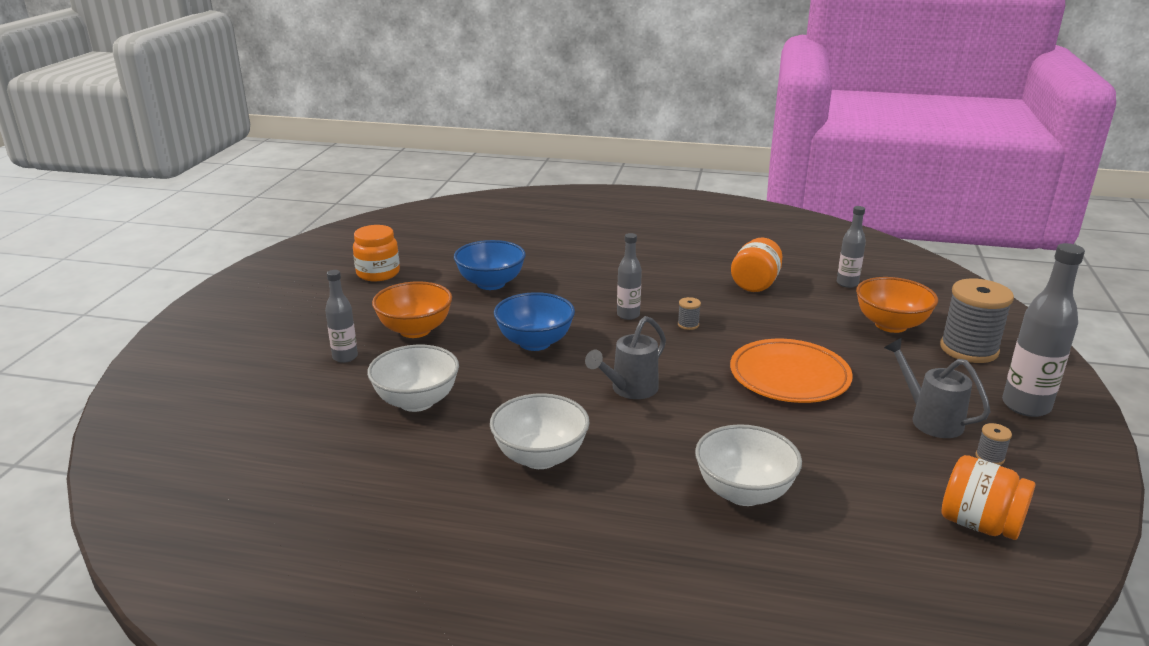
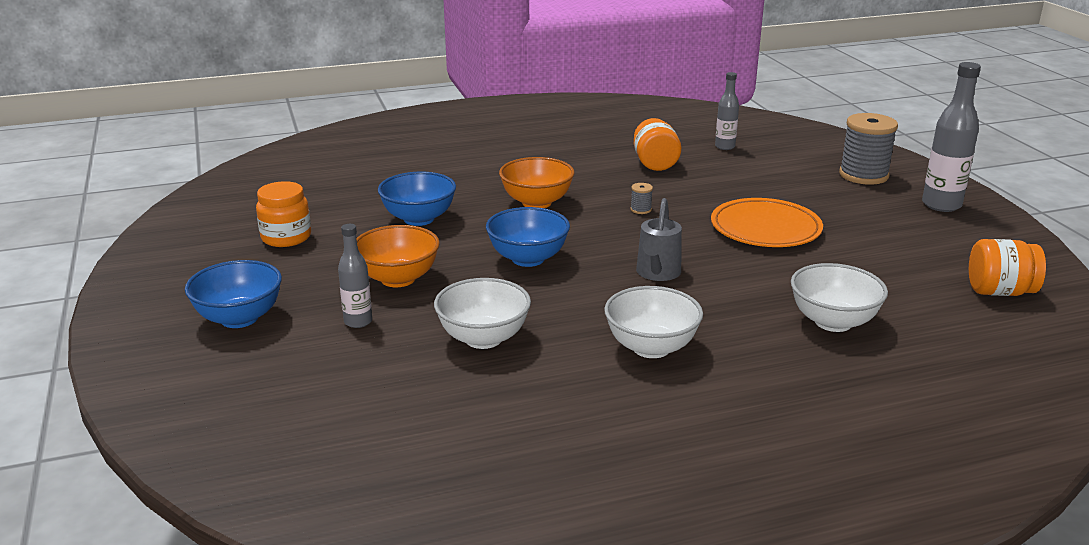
camera: 30 degrees left, 0 degrees up
grey bottle [617,233,642,320] -> none
orange bowl [856,277,938,333] -> orange bowl moved to [499,157,575,208]
grey watering can [884,338,990,438] -> none
grey spool [976,423,1012,465] -> none
none -> blue bowl [185,260,282,328]

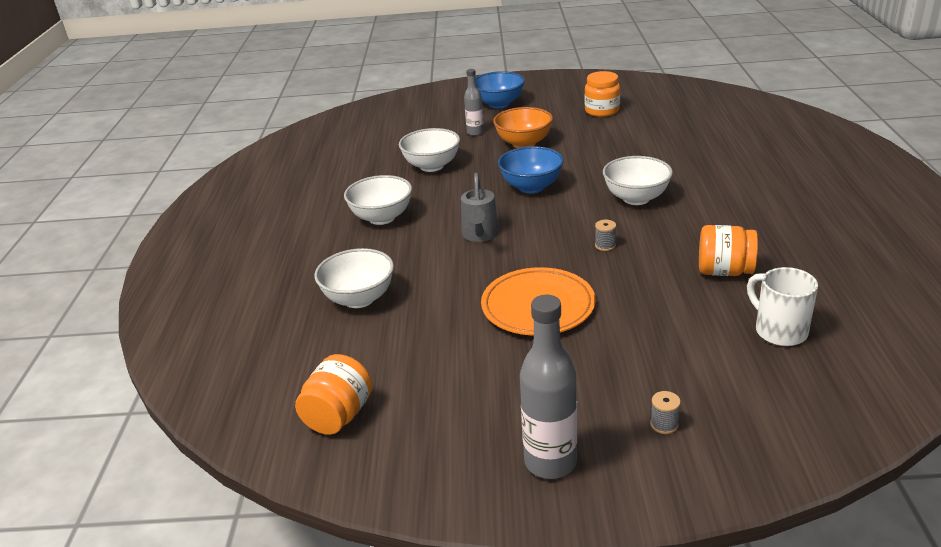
camera: 110 degrees right, 5 degrees up
blue bowl [378,172,456,226] -> none
orange bowl [499,157,575,208] -> white bowl [603,156,673,205]
grey watering can [636,198,682,281] -> grey watering can turned 120 degrees counterclockwise [461,173,499,242]
grey bottle [715,72,739,150] -> white mug [747,267,818,346]
grey spool [839,113,898,185] -> grey spool [650,391,681,434], size x0.41

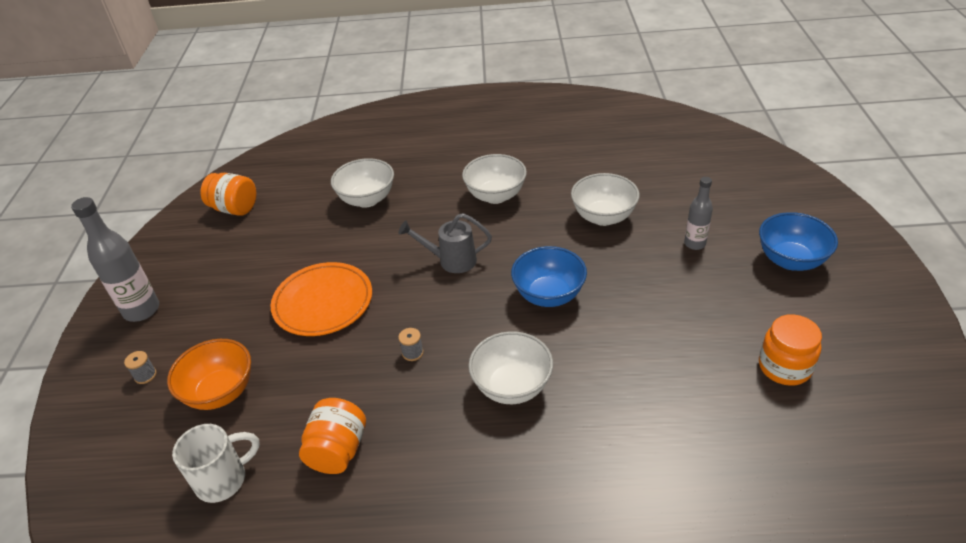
camera: 90 degrees right, 10 degrees up
orange bowl [493,107,553,148] -> orange bowl moved to [167,339,251,410]

